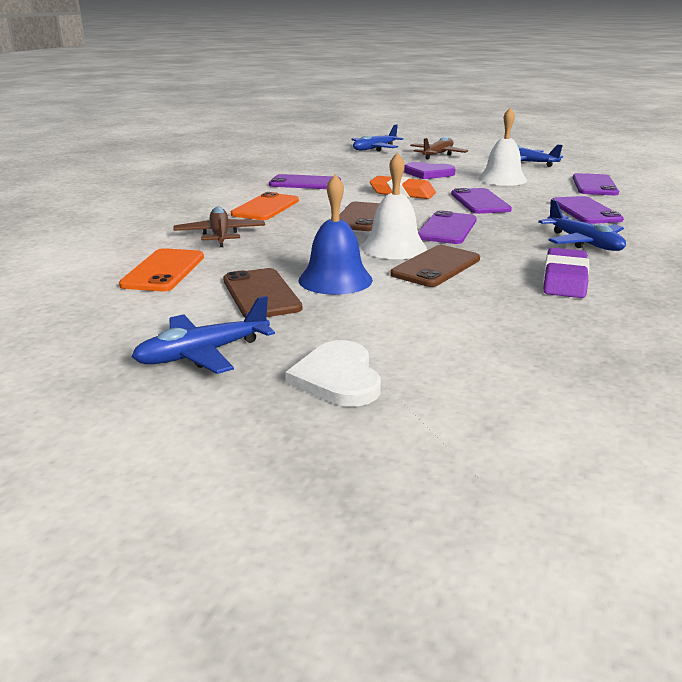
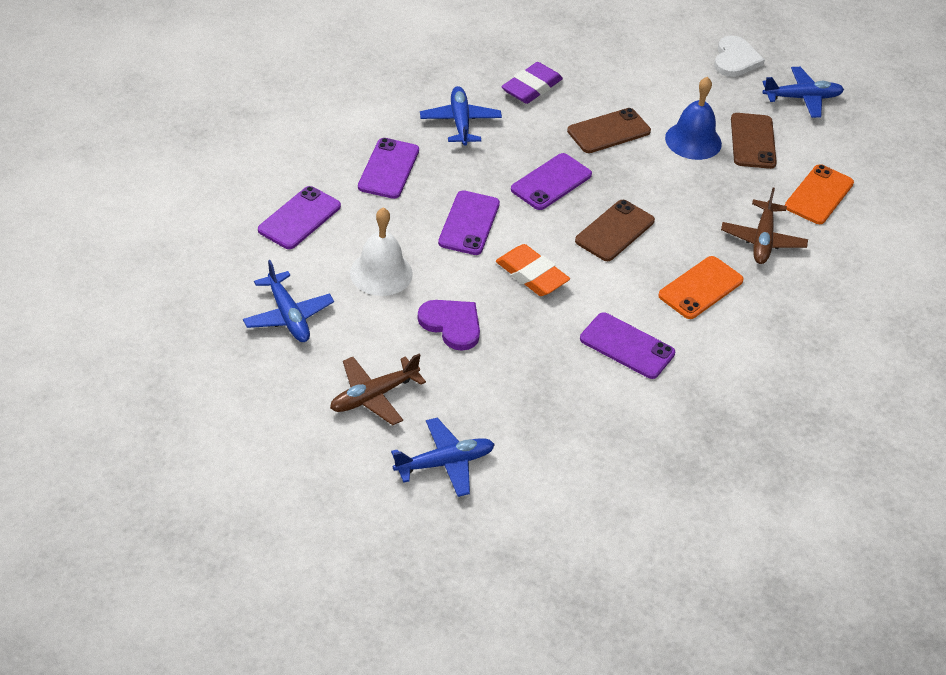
camera: 160 degrees left, 20 degrees up
white bell [361,152,427,259] -> none

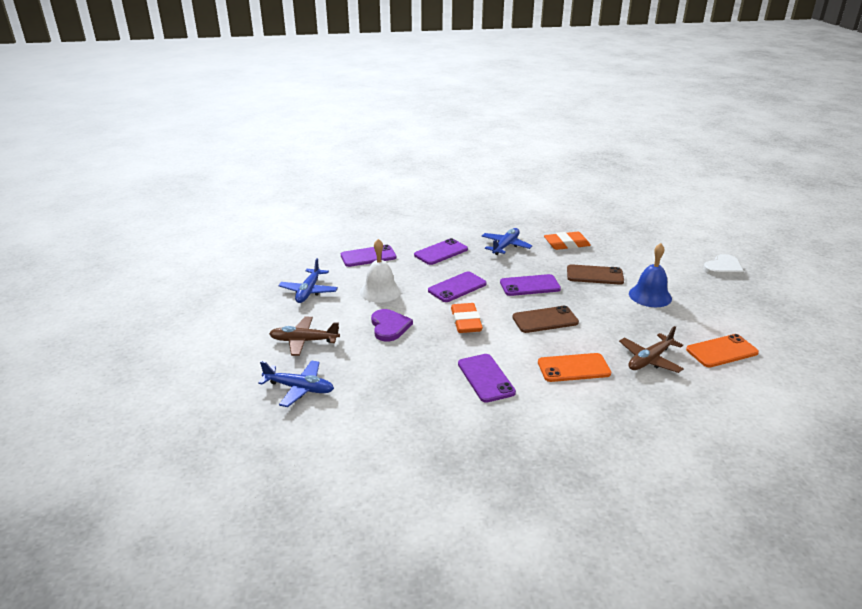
camera: 40 degrees right, 15 degrees down
purple eraser [501,62,563,104] -> orange eraser [544,232,591,250]
brown phone [731,113,777,169] -> none
blue plane [763,67,844,118] -> none

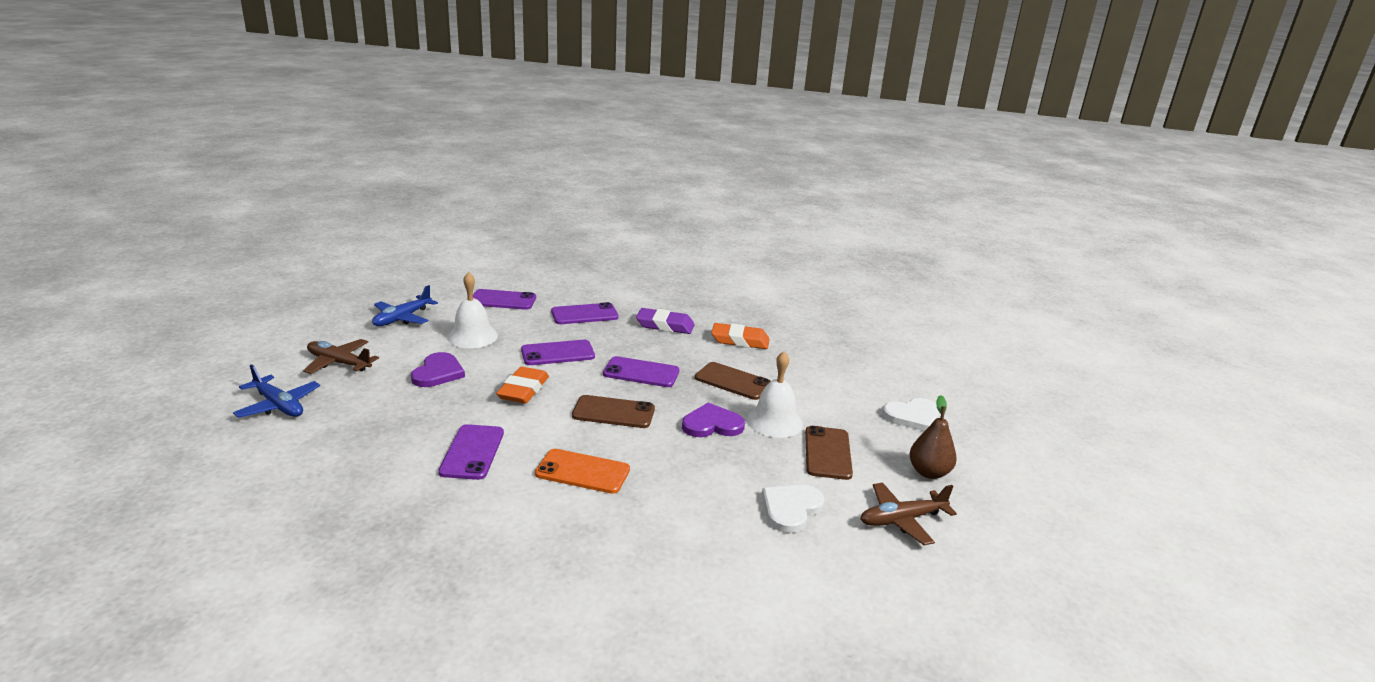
camera: 20 degrees right, 5 degrees down
blue plane [481,228,532,255] -> purple eraser [636,308,695,334]
brown plane [619,326,684,373] -> brown plane moved to [861,482,957,545]
blue bell [629,243,672,307] -> white bell [747,351,803,438]
orange phone [686,334,759,368] -> white heart [762,485,825,533]
none -> purple heart [682,403,745,437]
none -> brown phone [805,426,853,480]
none -> brown pear [909,395,957,479]

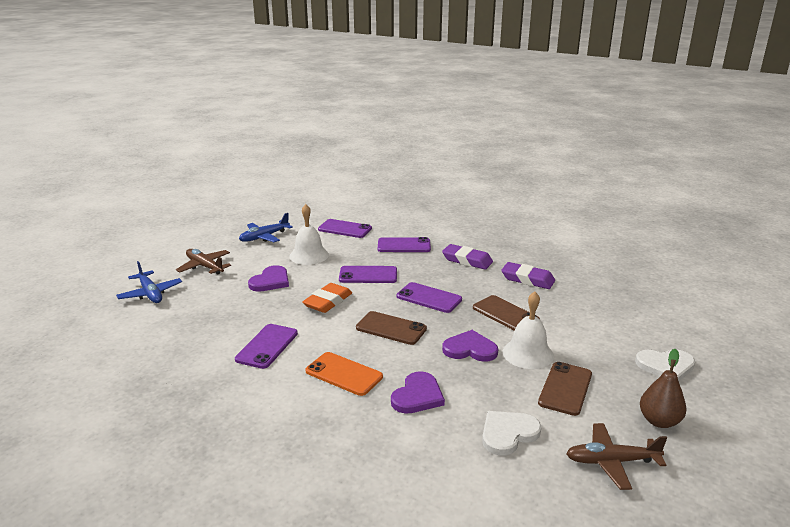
camera: 20 degrees right, 0 degrees up
orange eraser [711,323,770,349] -> purple eraser [501,262,555,289]
none -> purple heart [391,371,445,414]

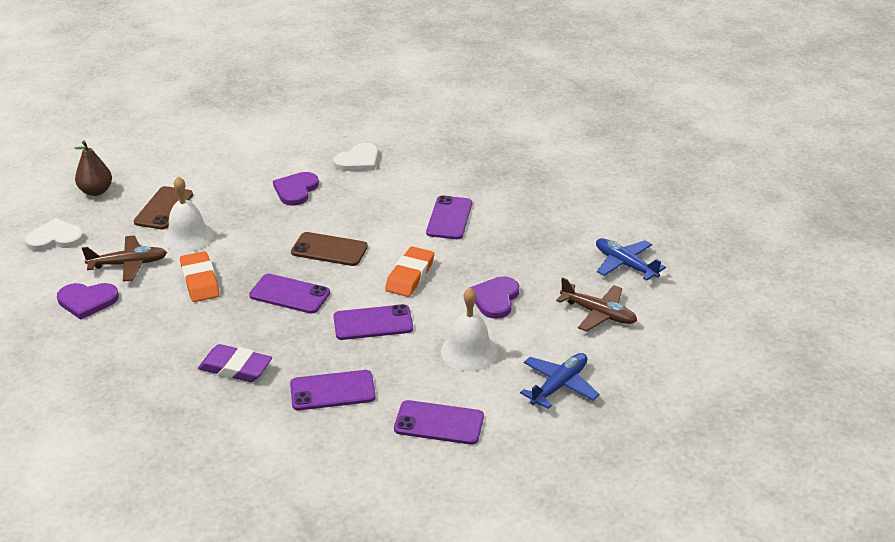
camera: 170 degrees right, 10 degrees up
orange phone [305,352,383,396] -> none
purple heart [442,330,498,362] -> purple heart moved to [57,283,119,320]
brown phone [473,295,540,331] -> orange eraser [180,251,220,302]
white heart [482,411,541,455] -> white heart moved to [333,143,378,171]
purple eraser [501,262,555,289] -> none
brown plane [566,423,667,490] -> brown plane moved to [82,235,167,282]

